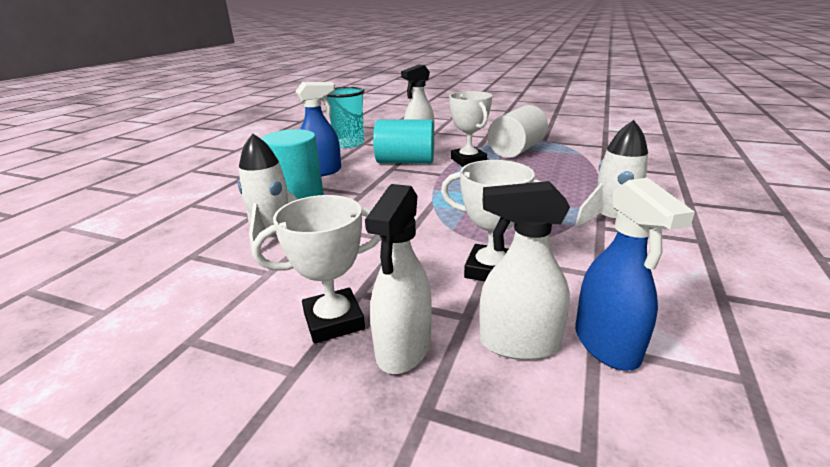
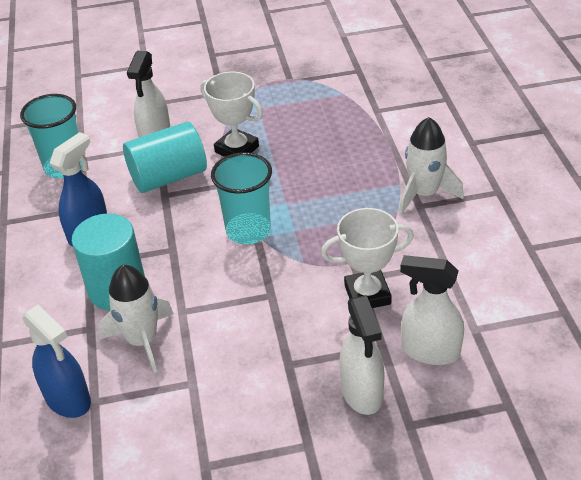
camera: 30 degrees left, 15 degrees up
white trophy [252,195,381,344] -> none
white spray bottle [479,181,570,360] -> white spray bottle turned 45 degrees clockwise [400,255,464,365]
white cylinder [488,105,548,158] -> none
blue spray bottle [575,178,695,371] -> blue spray bottle moved to [22,305,91,418]
none -> turquoise cup [211,152,272,244]

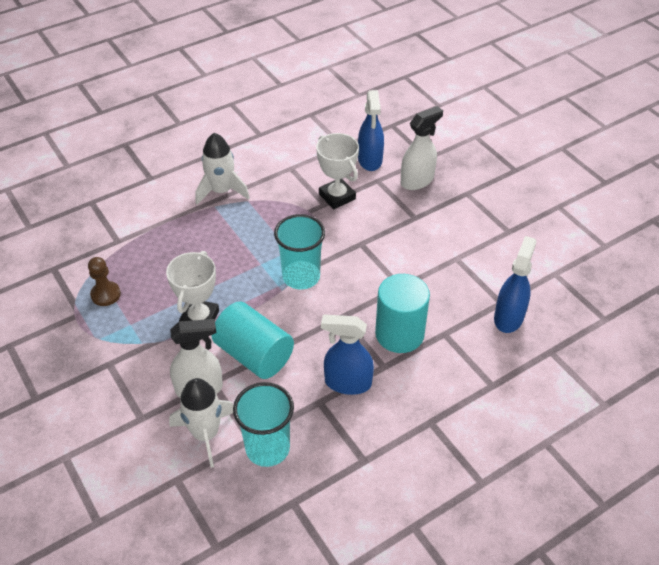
camera: 115 degrees left, 5 degrees up
white rocket [98,265,174,373] -> white rocket moved to [169,378,234,468]
white spray bottle [400,255,464,365] -> blue spray bottle [358,90,384,171]
none -> brown pawn [88,257,121,306]

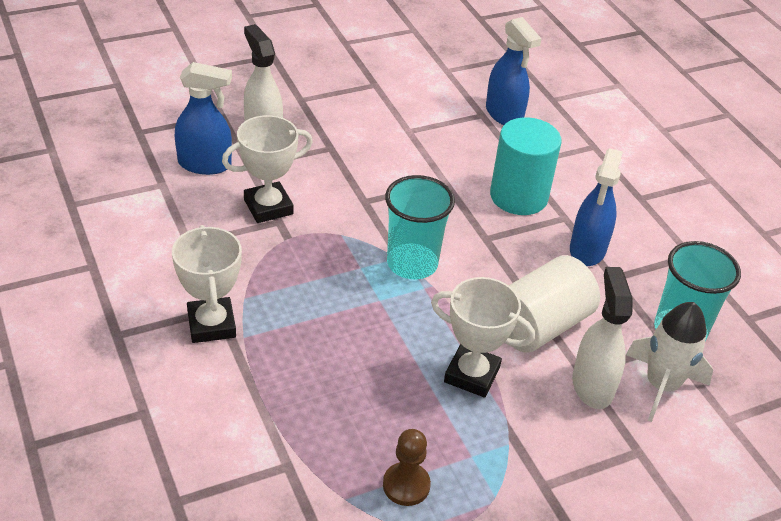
camera: 85 degrees left, 5 degrees down
white rocket [195,133,250,205] -> white trophy [172,225,242,343]
turquoise cylinder [211,302,294,379] -> white cylinder [508,255,600,353]
blue spray bottle [494,236,536,333] -> blue spray bottle turned 150 degrees counterclockwise [486,17,541,125]

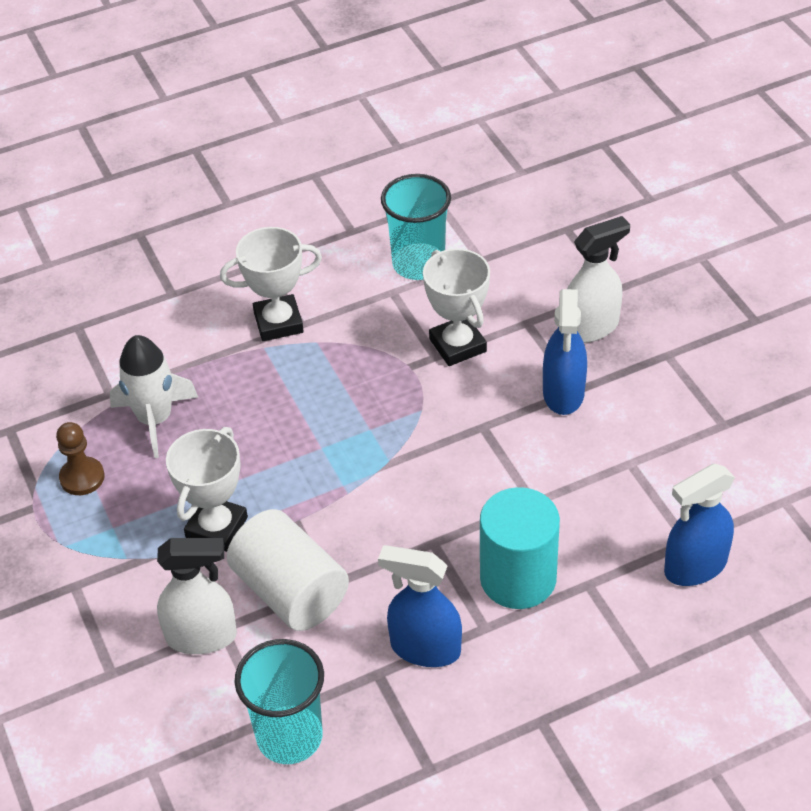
camera: 95 degrees right, 5 degrees up
blue spray bottle [175,62,232,175] -> blue spray bottle moved to [543,289,587,415]
turquoise cup [385,175,455,279] -> turquoise cup moved to [381,174,451,280]
white rocket [626,302,713,422] -> white rocket moved to [109,335,198,458]

